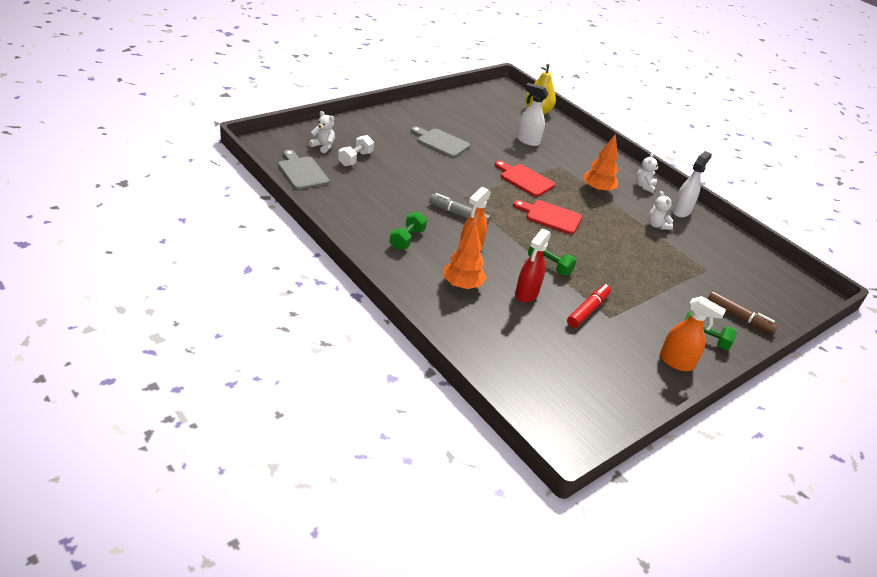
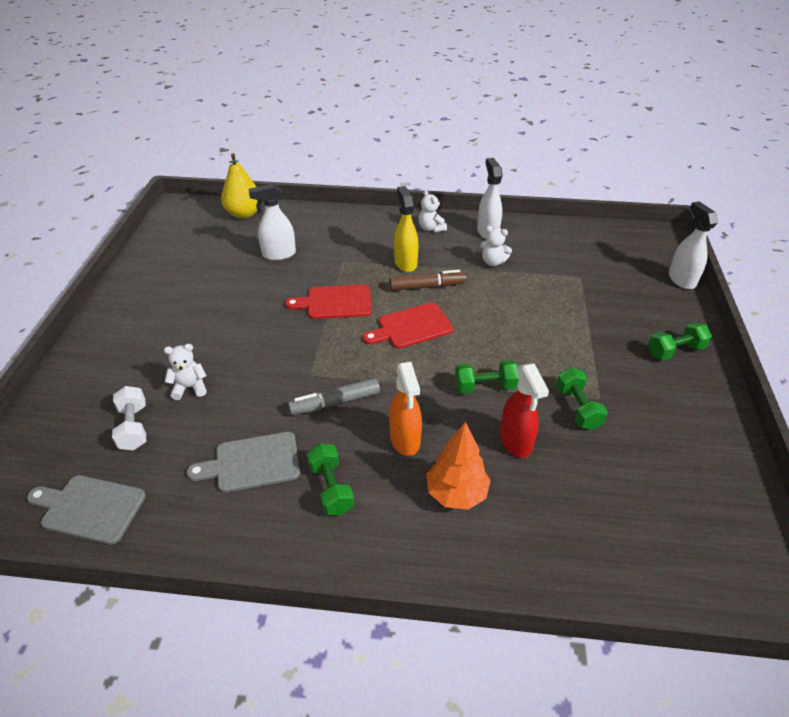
camera: 40 degrees left, 5 degrees up
white teddy bear [309,111,335,153] -> white teddy bear moved to [164,344,207,400]
grey cutting board [411,126,470,158] -> grey cutting board moved to [187,432,300,493]
red marker [567,284,611,328] -> green dumbbell [556,367,608,430]
orange tree [583,134,619,193] -> yellow spray bottle [394,186,419,272]
orange spray bottle [660,296,726,371] -> none
brown marker [707,291,778,334] -> brown marker moved to [389,270,466,291]
none -> white spray bottle [669,201,718,290]

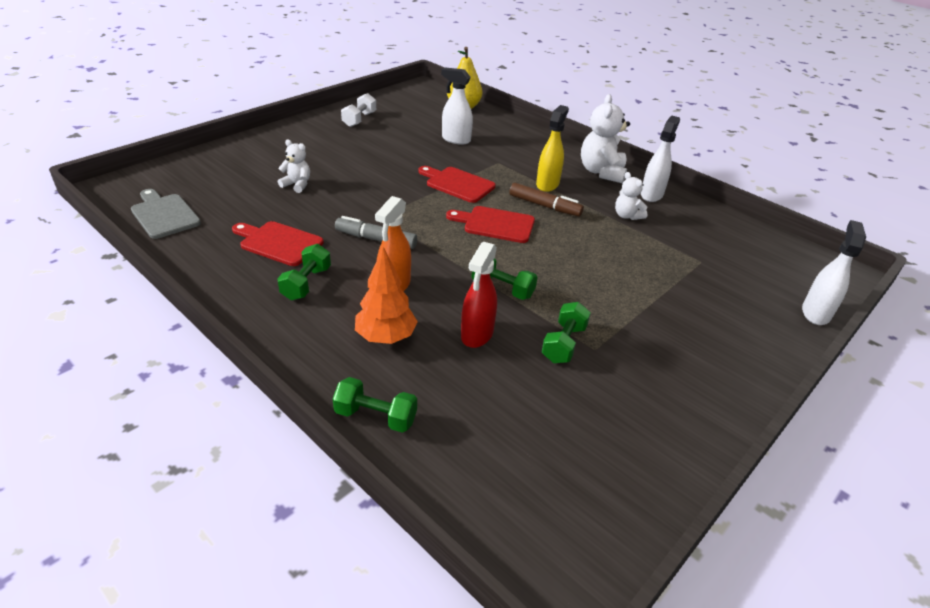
camera: 35 degrees right, 5 degrees down
white dumbbell [112,386,146,450] -> white dumbbell moved to [341,93,376,127]
grey cutting board [187,432,300,493] -> red cutting board [232,221,324,266]
white teddy bear [419,190,447,232] -> white teddy bear [581,94,630,184], size x1.79
green dumbbell [648,322,712,360] -> green dumbbell moved to [333,377,417,433]

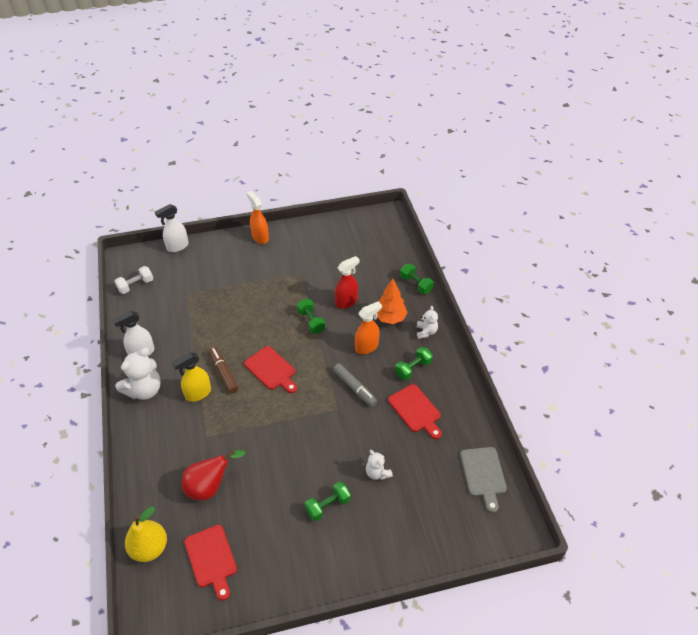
camera: 145 degrees left, 10 degrees up
white dumbbell [341,93,376,127] -> white dumbbell moved to [115,266,153,294]
red cutting board [418,166,495,203] -> red cutting board moved to [184,525,237,601]
white spray bottle [441,67,473,145] -> red pear [182,450,246,501]
green dumbbell [542,302,591,363] -> green dumbbell moved to [305,482,351,521]
white teddy bear [615,172,647,220] -> white teddy bear moved to [417,306,438,339]
none -> orange spray bottle [246,191,269,244]

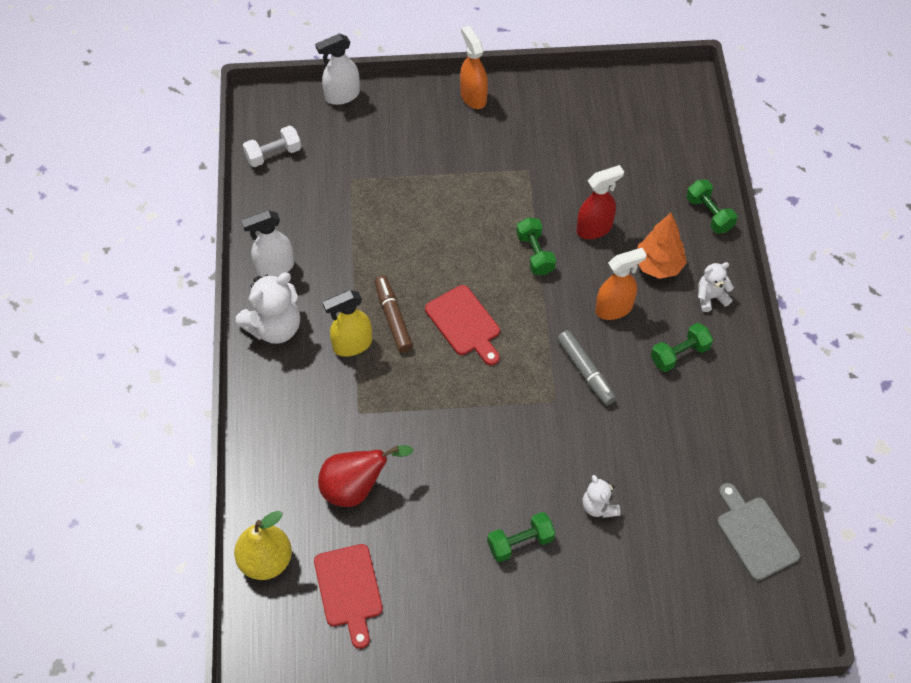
camera: 10 degrees right, 10 degrees up
red cutting board [388,384,442,439] -> none
white teddy bear [417,306,438,339] -> white teddy bear turned 120 degrees counterclockwise [698,262,734,312]
grey cutting board [460,447,507,513] -> grey cutting board turned 150 degrees clockwise [717,483,800,581]

